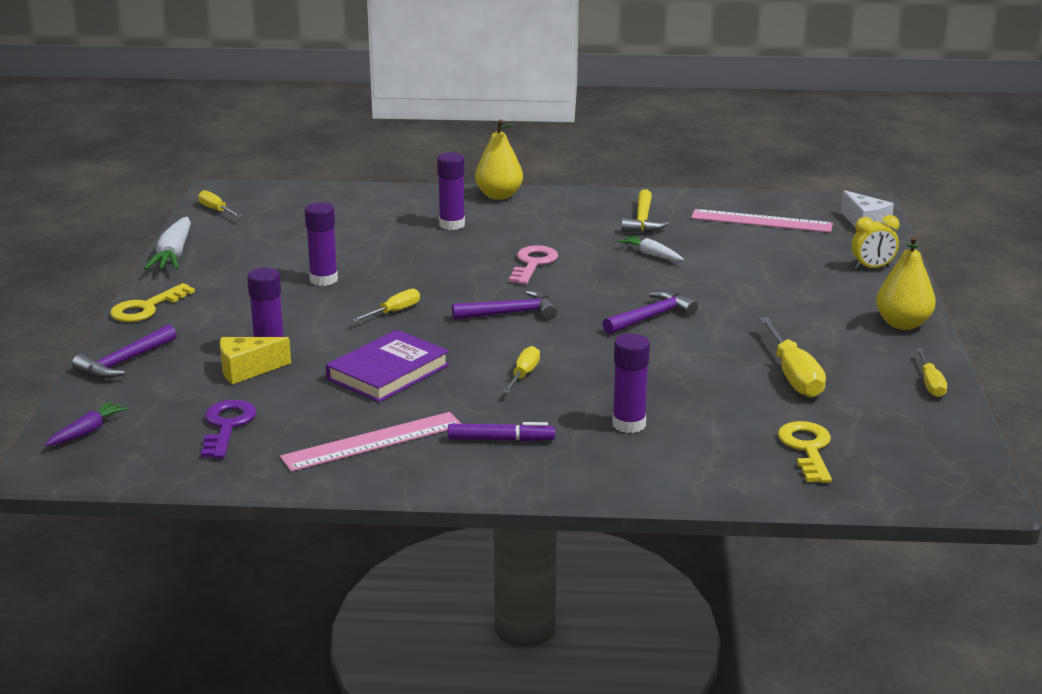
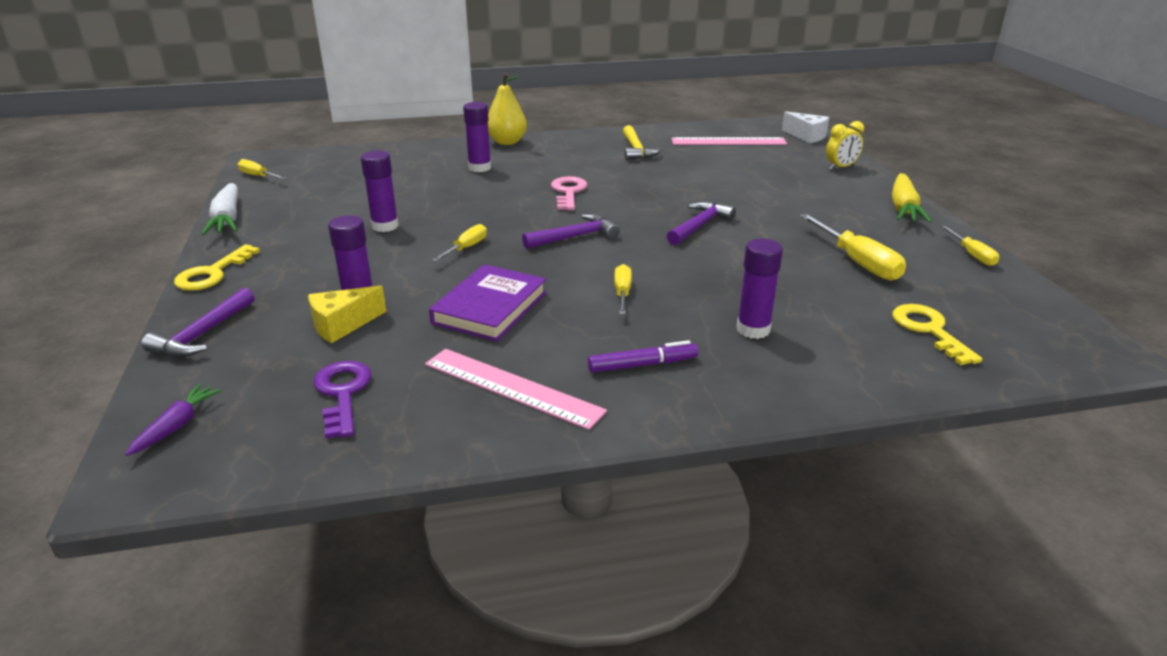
camera: 15 degrees left, 5 degrees up
pink ruler [280,412,461,472] -> pink ruler turned 75 degrees clockwise [425,349,607,430]
white carrot [618,235,684,261] -> none
yellow pear [876,236,936,330] -> yellow carrot [892,173,932,223]

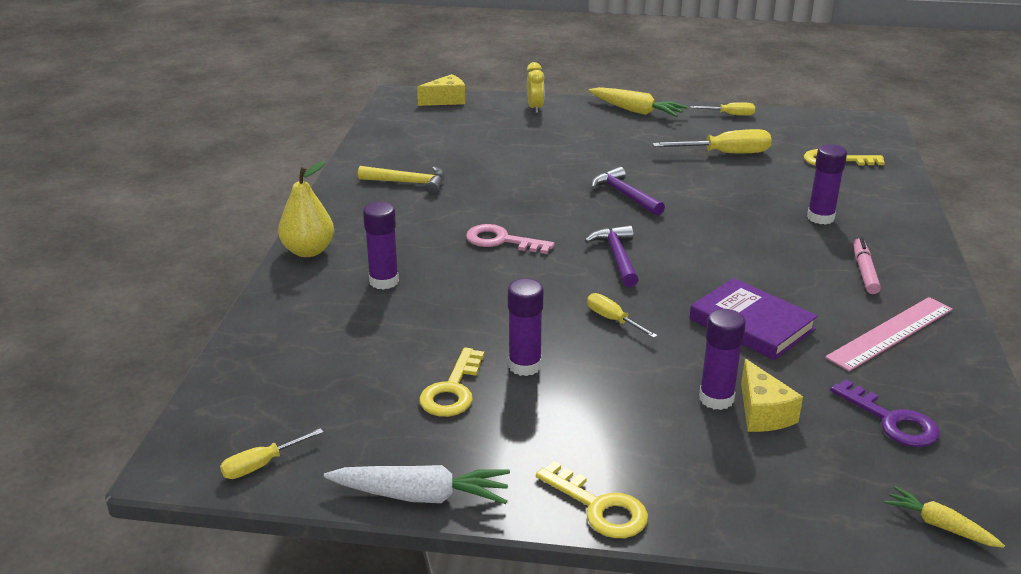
camera: 70 degrees left, 0 degrees up
purple carrot [125,384,221,456] -> yellow carrot [884,486,1005,548]
purple hammer [142,288,254,357] -> none
purple key [314,361,371,438] -> purple key turned 135 degrees counterclockwise [830,379,939,447]
purple marker [588,340,698,373] -> pink marker [853,237,881,294]
yellow screwdriver [614,264,632,314] -> none
pink ruler [671,137,787,145] -> none
white cheese [782,111,829,143] -> yellow cheese [417,74,465,106]
none -> yellow key [419,347,484,417]

